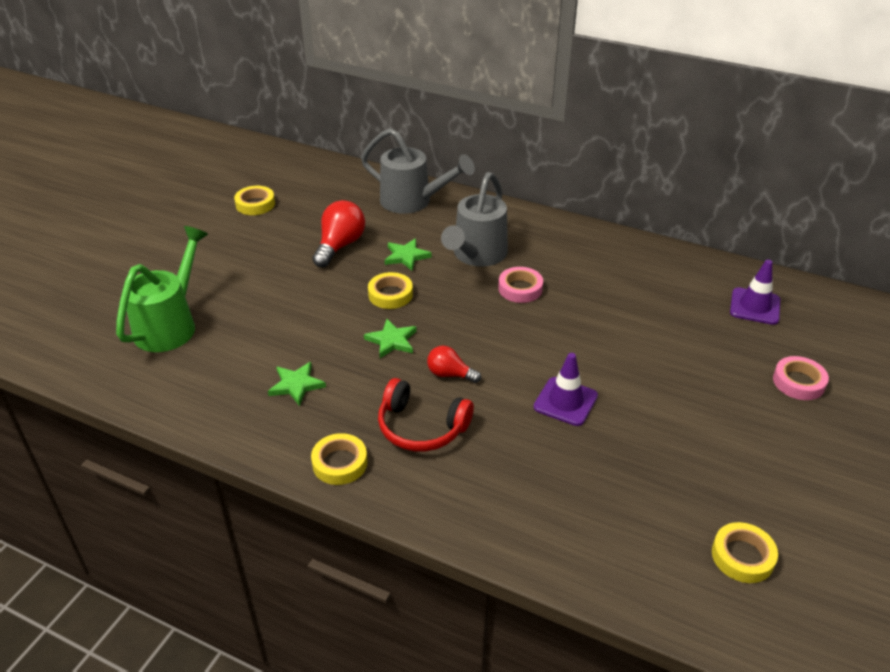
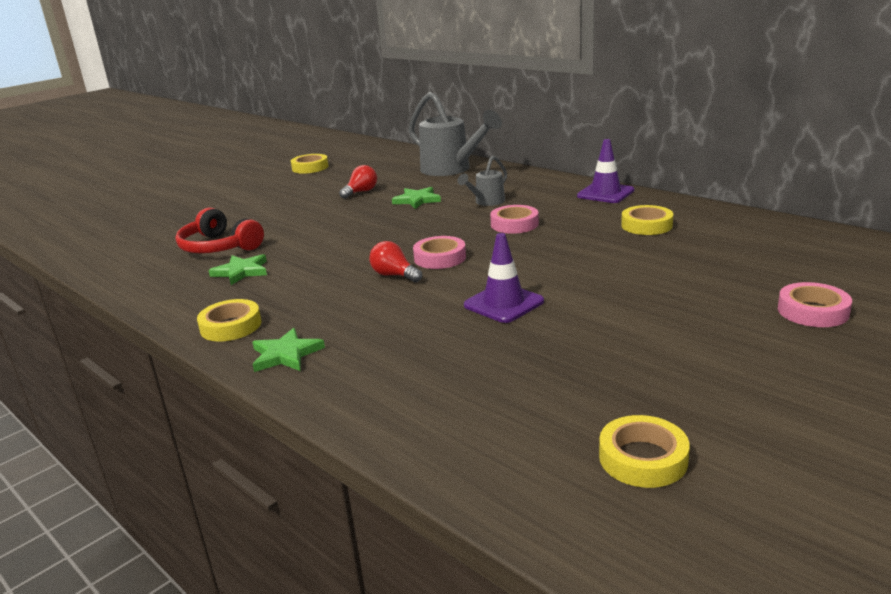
camera: 20 degrees right, 15 degrees down
green watering can [116,226,208,352] -> none
red light bulb [312,200,365,267] -> red light bulb [339,165,377,199], size x0.60
green star [364,319,417,358] -> green star moved to [252,328,325,372]
yellow tape [368,272,413,309] -> yellow tape moved to [621,205,673,235]
red headphones [378,378,474,452] -> red headphones moved to [175,208,264,253]
grey watering can [441,172,508,267] -> grey watering can [457,156,507,206], size x0.52
purple traffic cone [730,260,780,325] -> purple traffic cone moved to [577,139,634,203]
none -> pink tape [413,236,466,269]

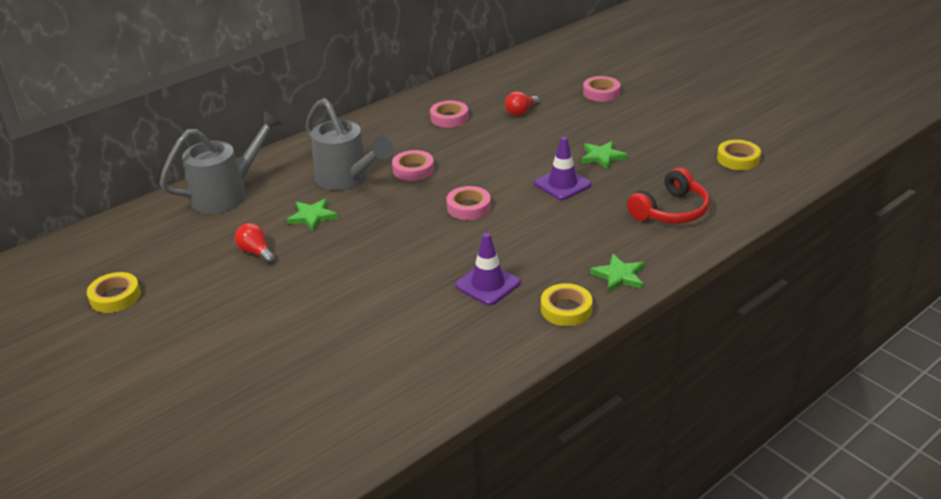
camera: 85 degrees left, 10 degrees up
red headphones [175,208,264,253] -> red headphones moved to [627,168,710,224]
green star [208,254,267,285] -> green star moved to [581,141,628,169]
red light bulb [369,241,422,282] -> red light bulb moved to [505,91,540,116]
grey watering can [457,156,507,206] -> grey watering can [306,98,393,190], size x1.93
purple traffic cone [577,139,634,203] -> purple traffic cone moved to [455,233,521,305]
yellow tape [621,205,673,235] -> pink tape [430,101,468,128]

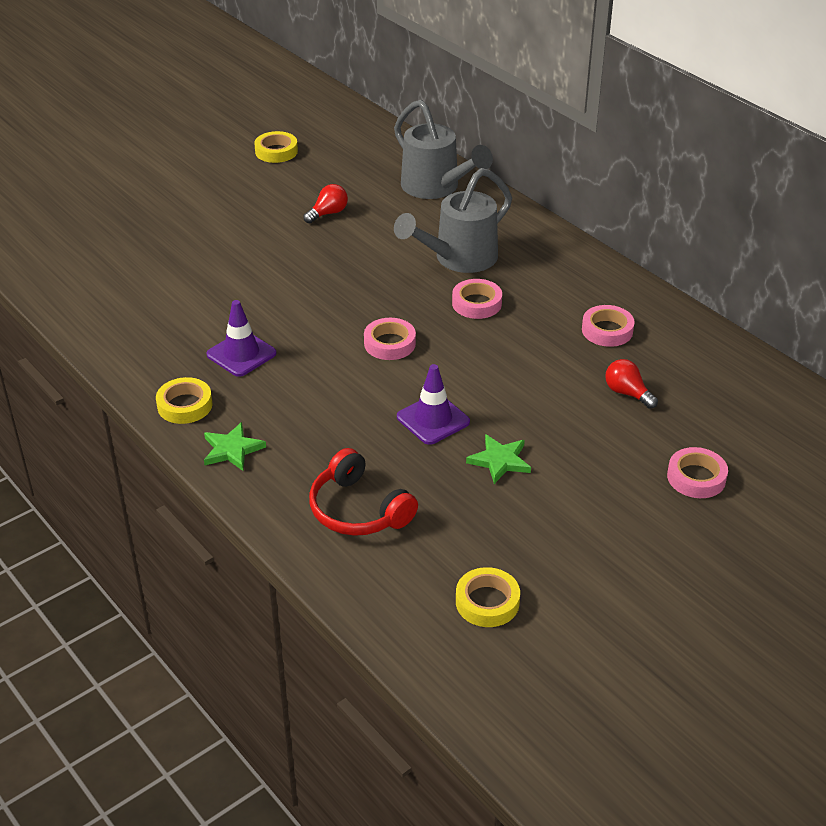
camera: 90 degrees right, 5 degrees up
green star [286,199,338,232] -> none

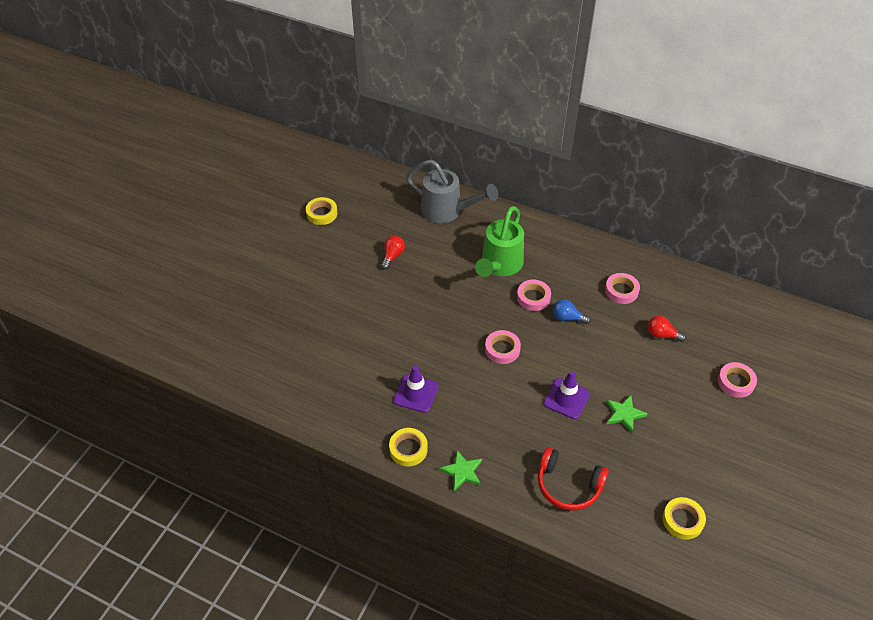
camera: 25 degrees left, 10 degrees up
grey watering can [394,168,512,273] -> green watering can [475,206,524,277]
none -> blue light bulb [553,299,591,324]

